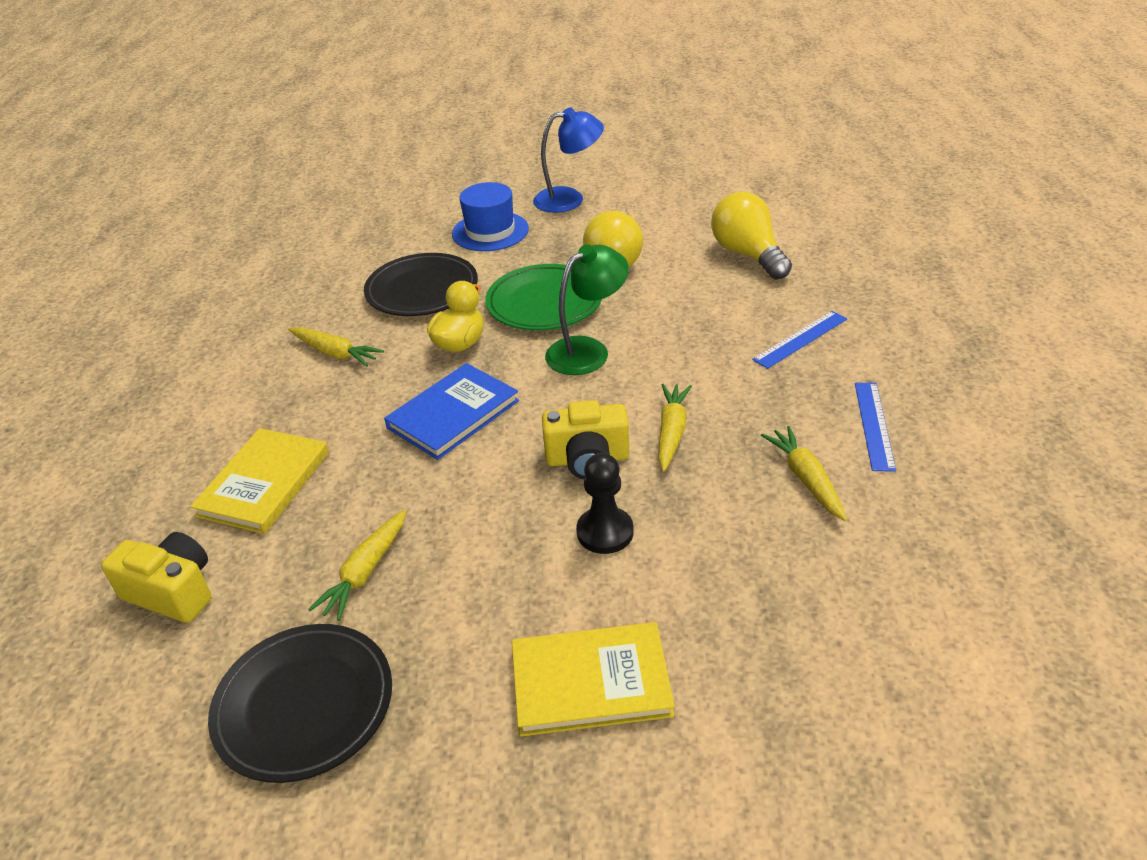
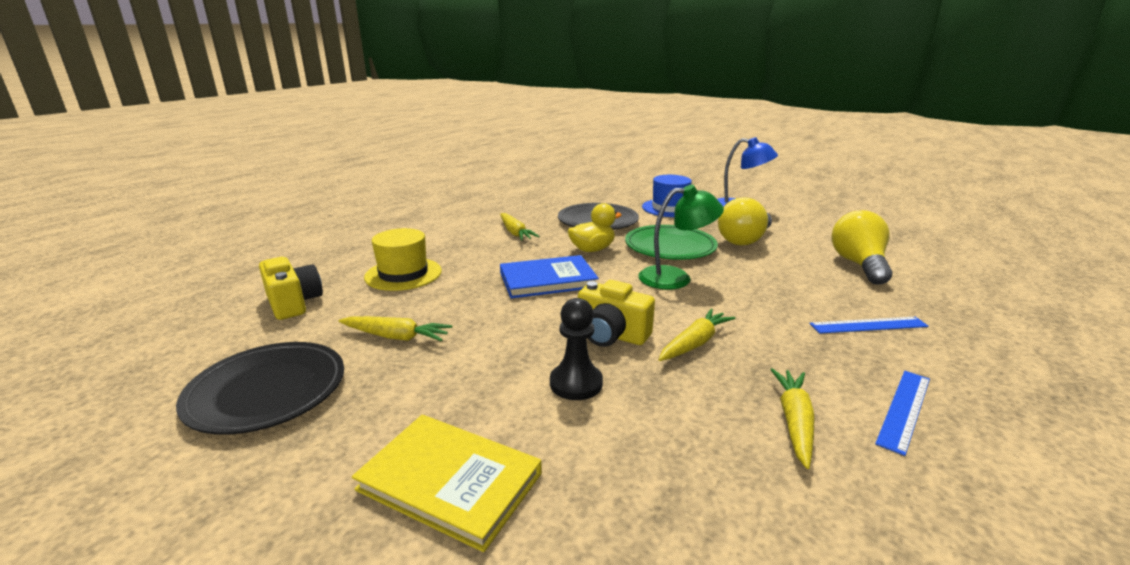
camera: 30 degrees right, 15 degrees down
yellow book [190,428,329,534] -> yellow hat [364,228,442,291]
yellow carrot [308,509,406,621] -> yellow carrot turned 135 degrees counterclockwise [338,316,452,342]

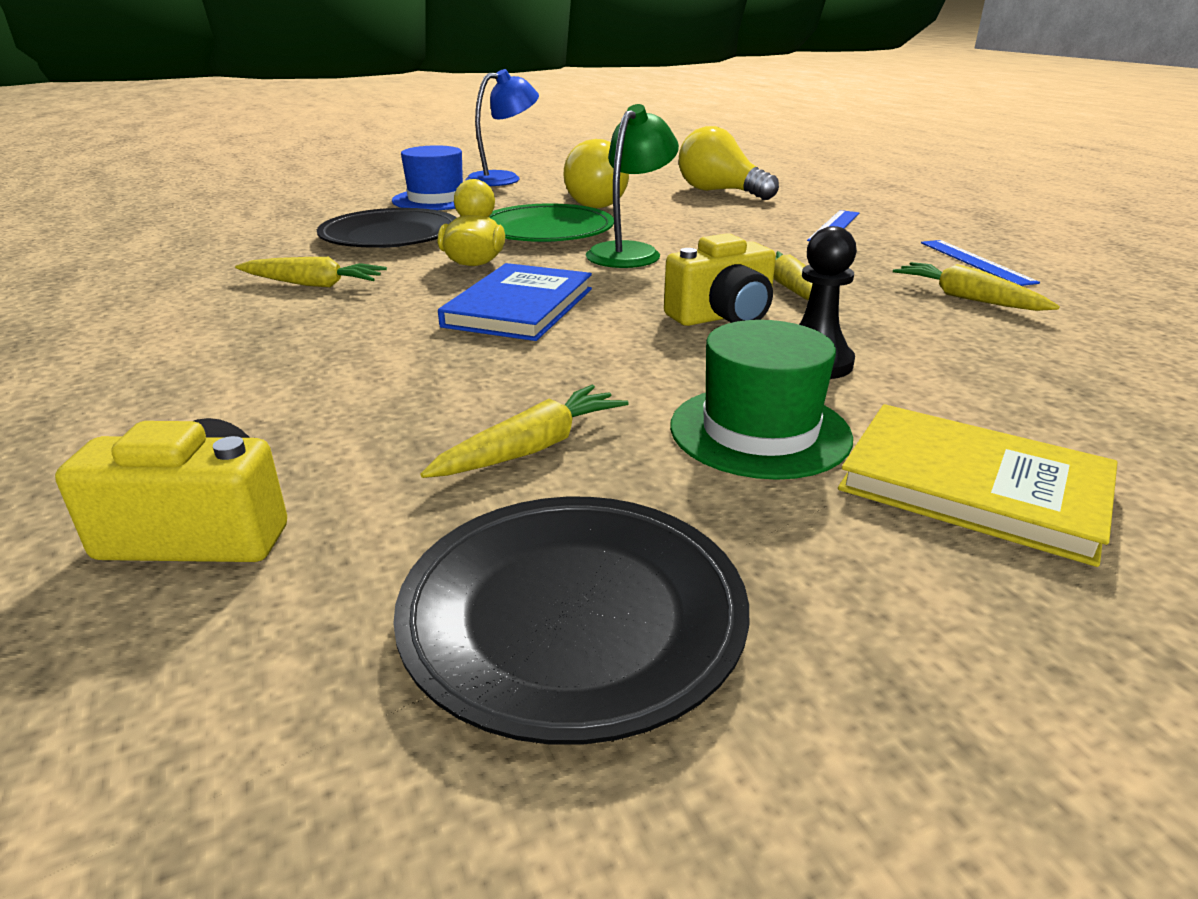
camera: 55 degrees left, 5 degrees up
yellow book [352,415,542,552] -> yellow book turned 60 degrees clockwise [838,404,1117,567]
yellow hat [364,228,442,291] -> none
none -> green hat [670,320,853,480]

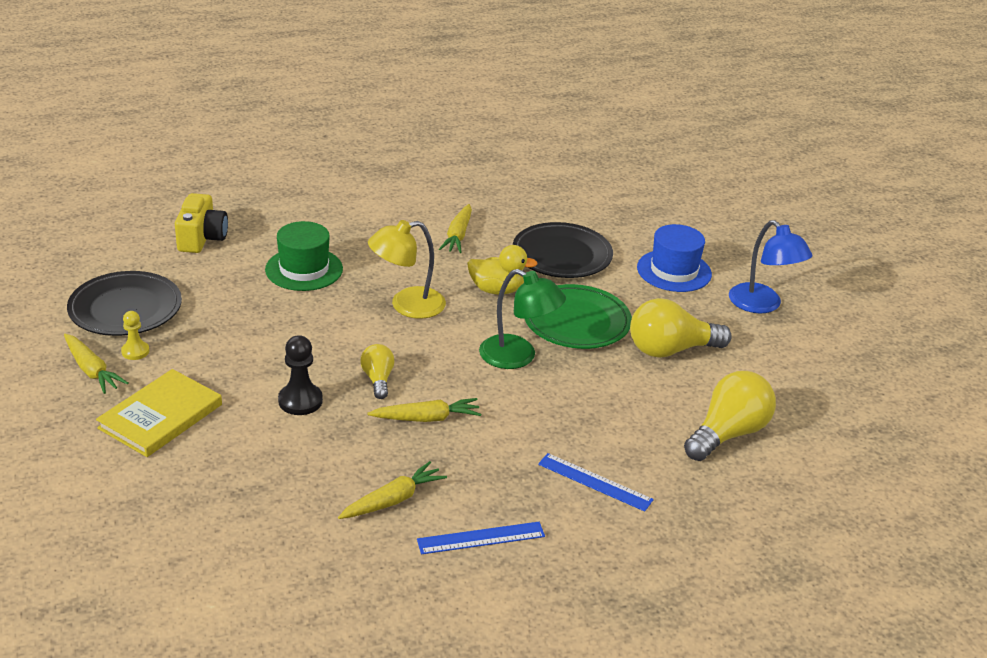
camera: 90 degrees right, 5 degrees up
yellow carrot [420,385,629,478] -> yellow carrot moved to [64,334,128,394]
blue book [438,263,592,341] -> yellow lamp [368,220,446,319]
yellow camera [664,233,776,326] -> yellow light bulb [360,344,395,399]
green hat [670,320,853,480] -> green hat moved to [265,221,343,291]
none -> yellow pawn [121,311,149,360]

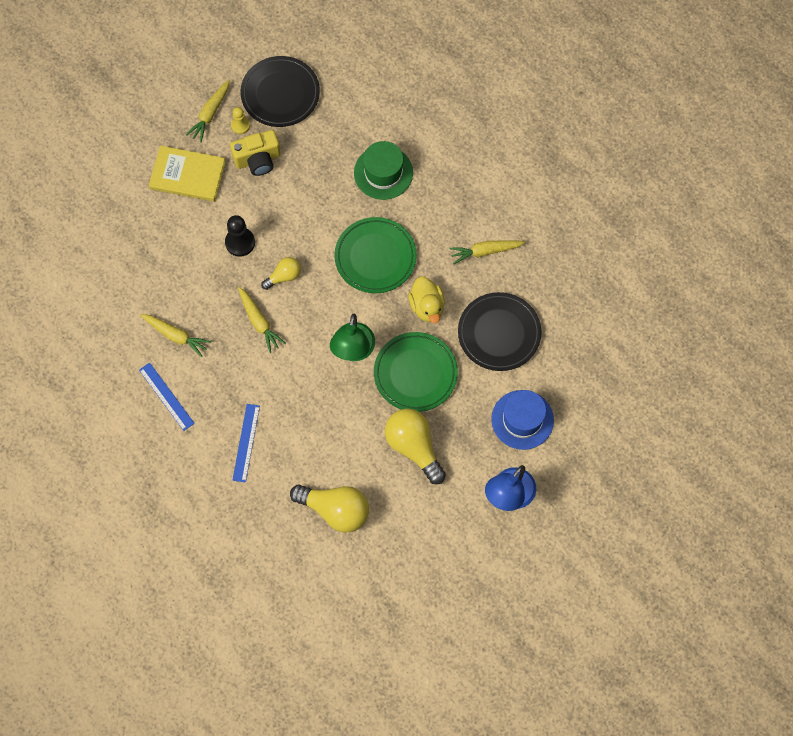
camera: 70 degrees right, 35 degrees up
yellow camera [175,193,228,253] -> yellow camera moved to [230,130,281,176]
yellow lamp [368,220,446,319] -> green plate [334,217,417,293]

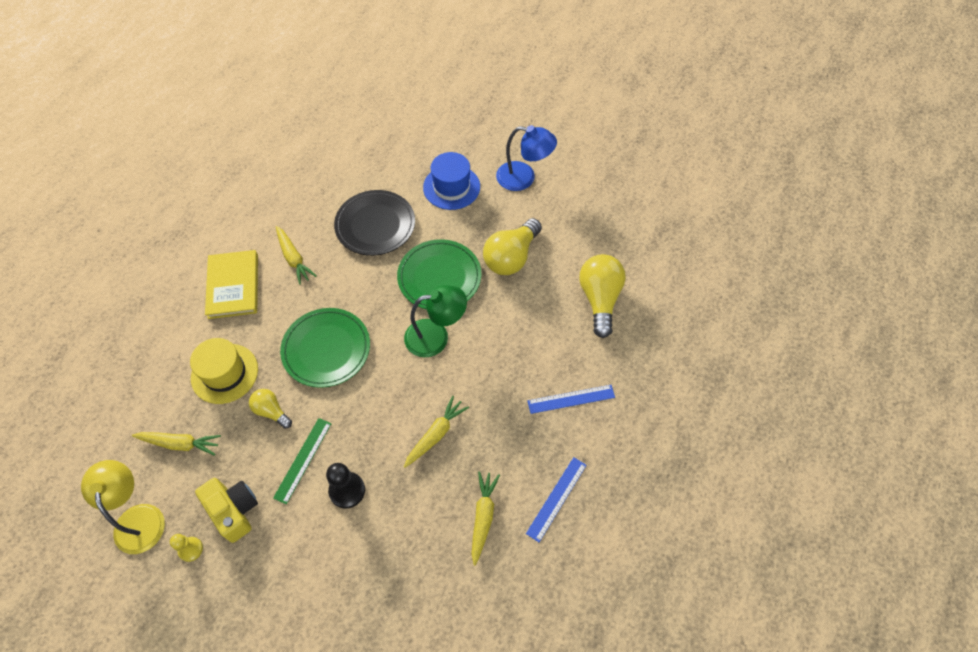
camera: 110 degrees left, 10 degrees down
yellow book [149,145,226,202] -> yellow book moved to [205,250,258,319]
yellow carrot [186,79,230,142] -> yellow carrot moved to [132,432,221,456]
black plate [241,56,320,127] -> yellow lamp [81,460,165,554]
yellow light bulb [261,257,301,290] -> yellow light bulb moved to [249,389,292,429]
green hat [354,141,413,200] -> yellow hat [190,338,258,404]
yellow duck [408,276,445,323] -> none
none -> green ruler [273,418,332,504]

